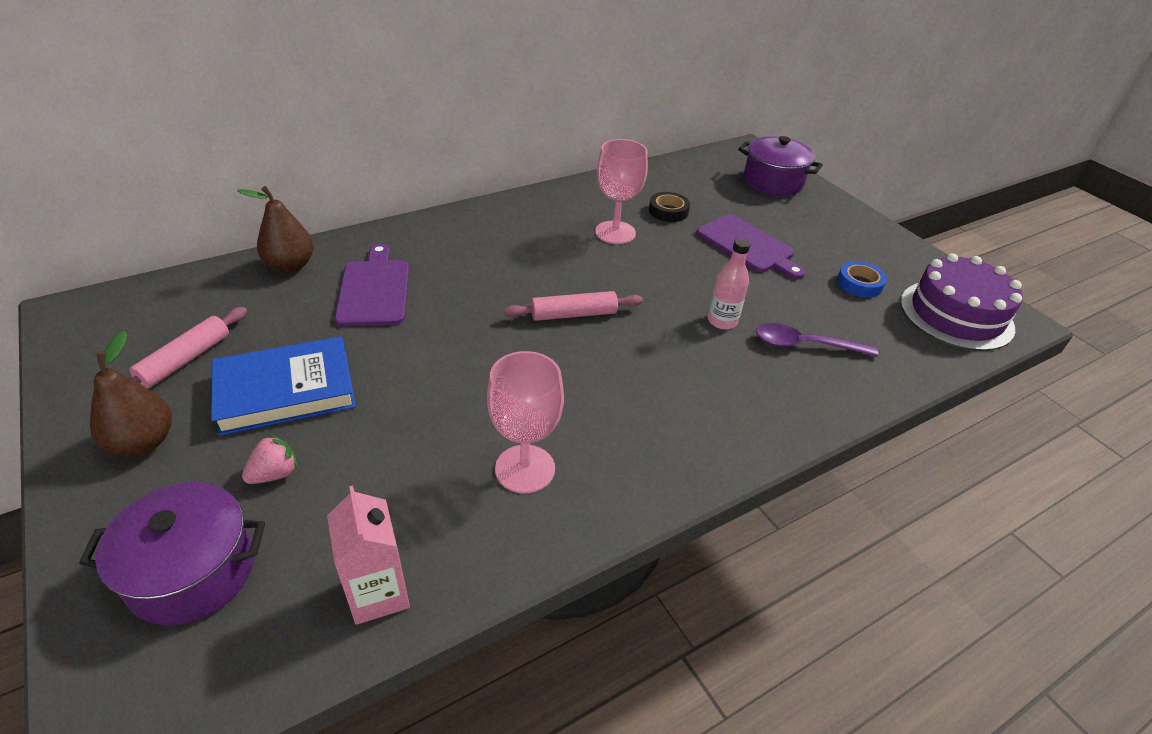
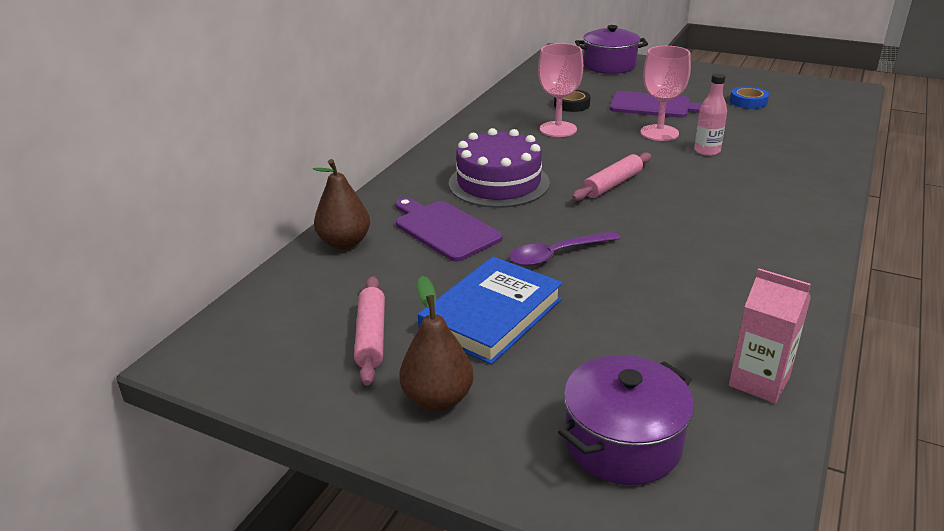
camera: 30 degrees left, 10 degrees down
pink strawberry [242,434,298,484] -> none
pink goblet [487,351,564,493] -> pink goblet moved to [640,46,691,141]
purple spoon [756,323,878,357] -> purple spoon moved to [509,231,620,266]
purple cake [900,253,1023,351] -> purple cake moved to [449,128,550,208]

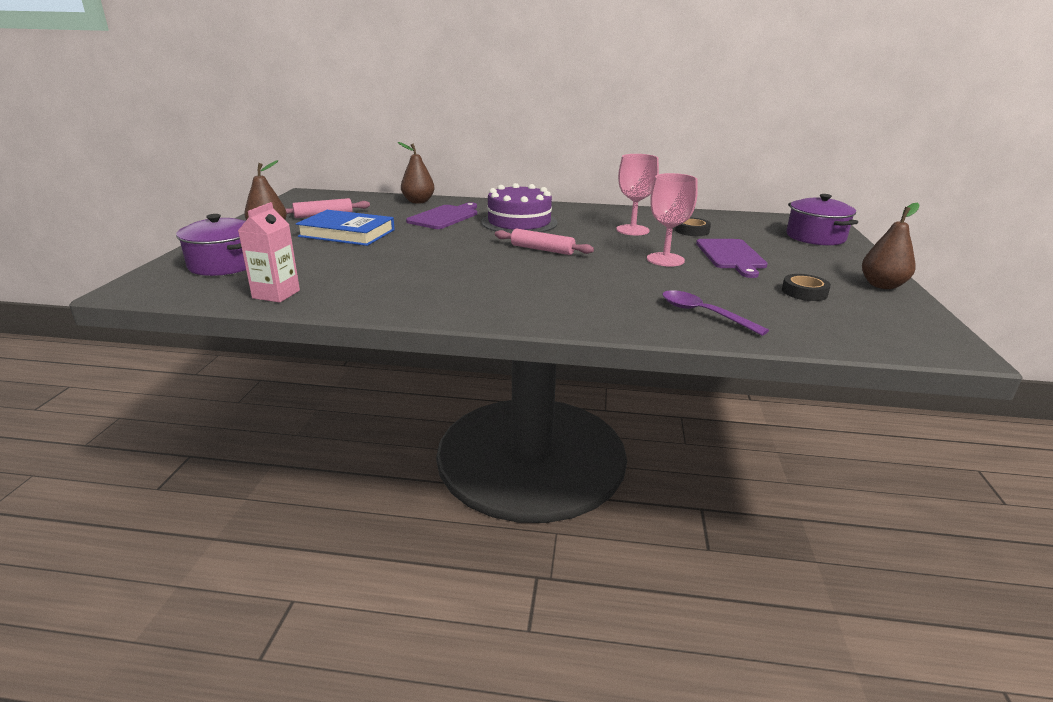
camera: 70 degrees right, 5 degrees down
purple spoon [509,231,620,266] -> purple spoon moved to [662,290,769,336]
pink bottle [694,73,727,156] -> none
blue tape [730,86,769,109] -> black tape [782,274,831,301]
none -> brown pear [862,203,920,289]

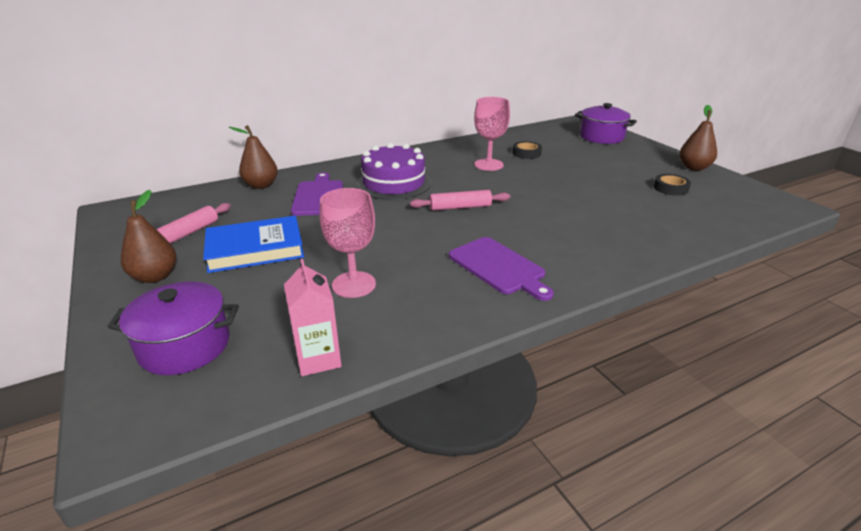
camera: 35 degrees left, 5 degrees up
pink goblet [647,173,697,267] -> pink goblet moved to [319,188,376,298]
purple spoon [662,290,769,336] -> none
purple cutting board [696,239,768,278] -> purple cutting board moved to [449,237,554,301]

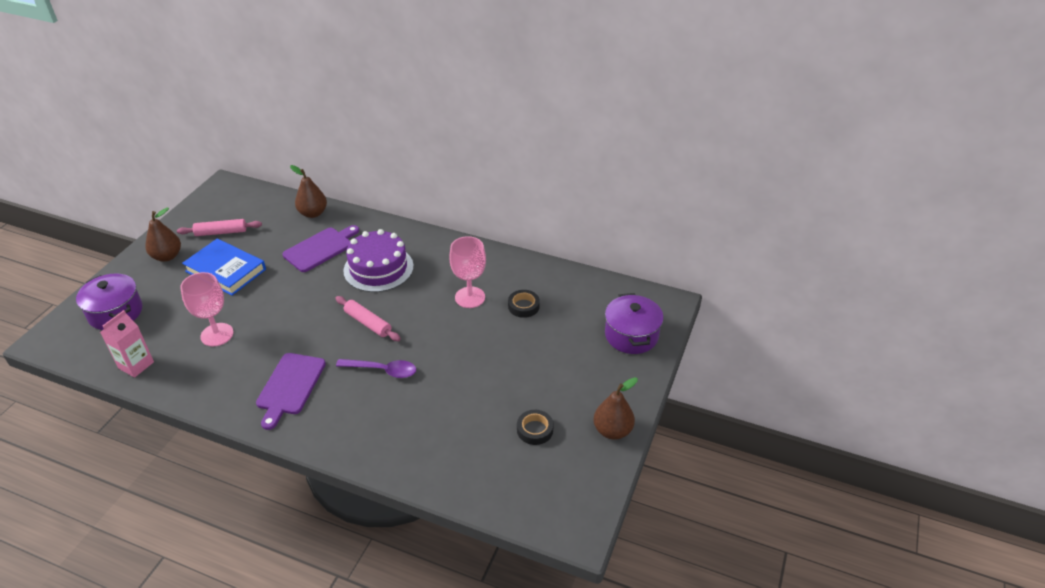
camera: 50 degrees right, 10 degrees up
none -> purple spoon [336,359,416,378]

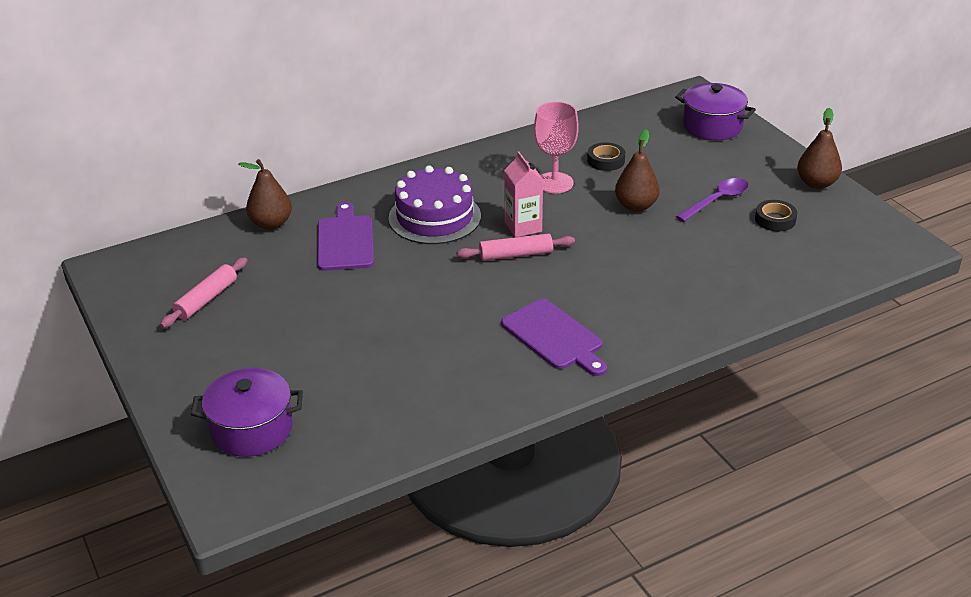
camera: 50 degrees left, 5 degrees down
pink carton [100,310,154,378] -> pink carton moved to [504,151,543,237]
brown pear [145,208,181,262] -> brown pear moved to [615,129,660,212]
pink goblet [180,272,234,347] -> none
blue book [182,239,266,296] -> none
purple spoon [336,359,416,378] -> purple spoon moved to [676,178,749,222]

